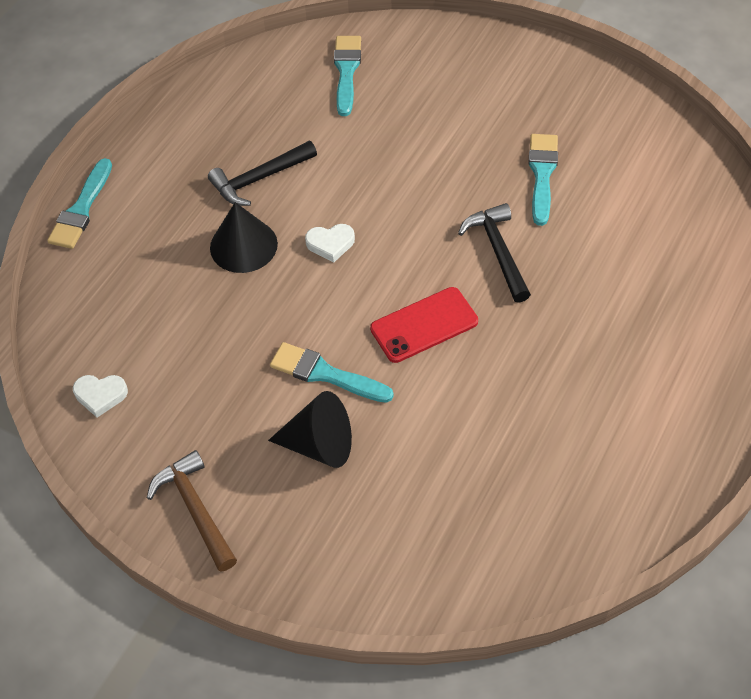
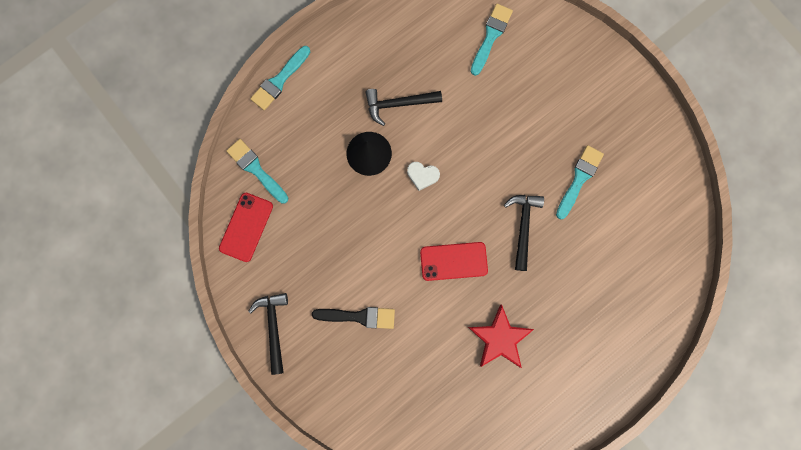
camera: 20 degrees right, 25 degrees up
white heart [73,375,128,417] -> red phone [219,193,273,262]
brown hammer [147,450,237,572] -> black hammer [248,293,288,375]
black cone [268,391,352,468] -> black brush [312,307,395,329]
turquoise brush [270,342,394,403] -> turquoise brush moved to [226,139,288,204]
none -> red star [468,304,534,368]

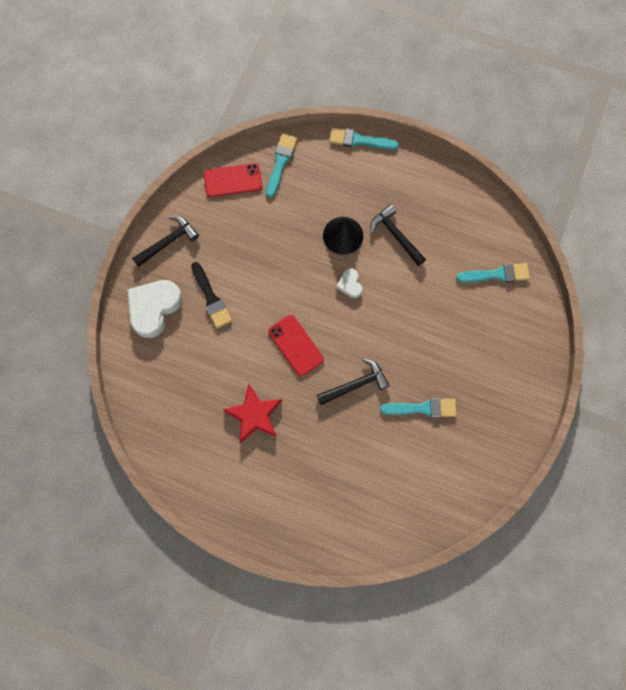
camera: 60 degrees right, 5 degrees down
none -> white heart [127,280,182,338]

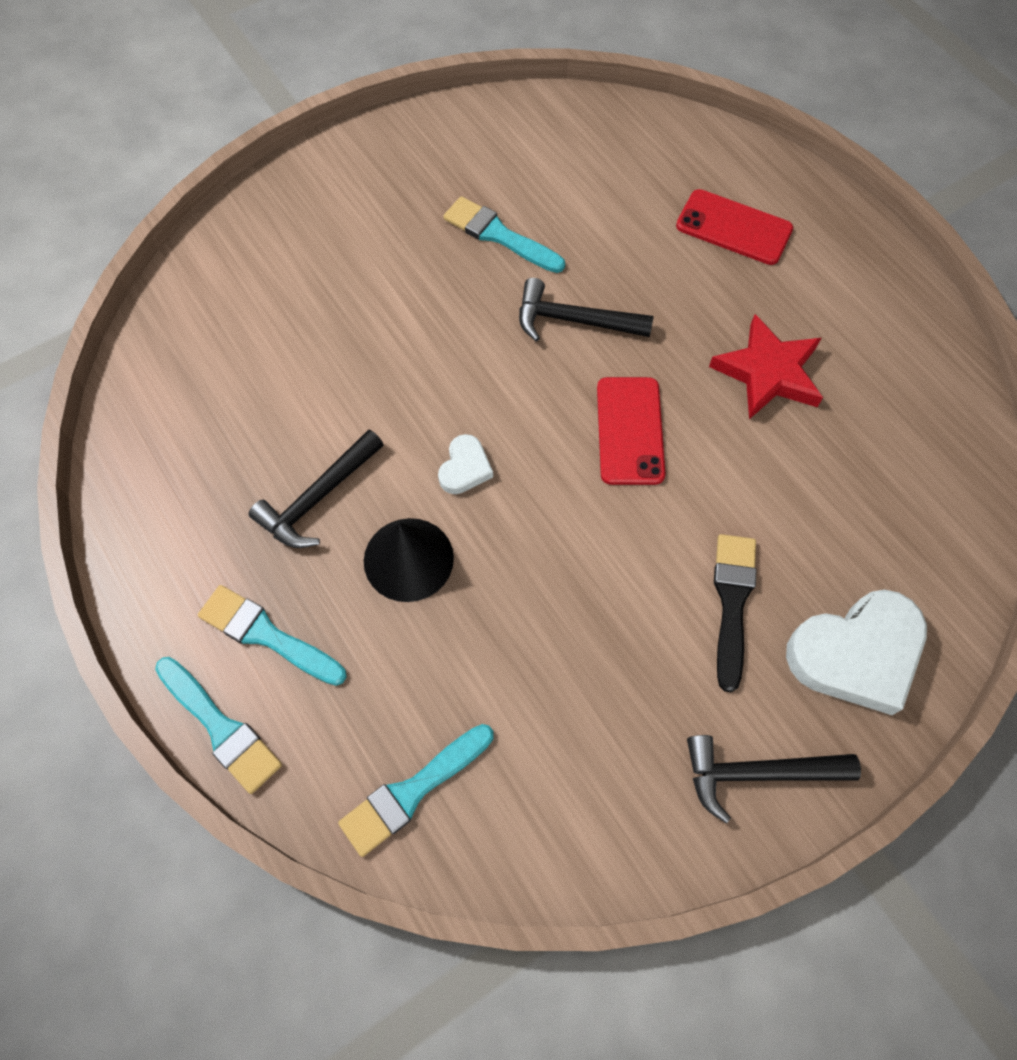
camera: 145 degrees left, 10 degrees down
red phone [204,163,262,197] -> red phone moved to [676,189,793,265]
black hammer [370,204,426,266] -> black hammer turned 45 degrees clockwise [249,429,384,548]
turquoise brush [456,263,530,283] -> turquoise brush moved to [198,585,347,686]

